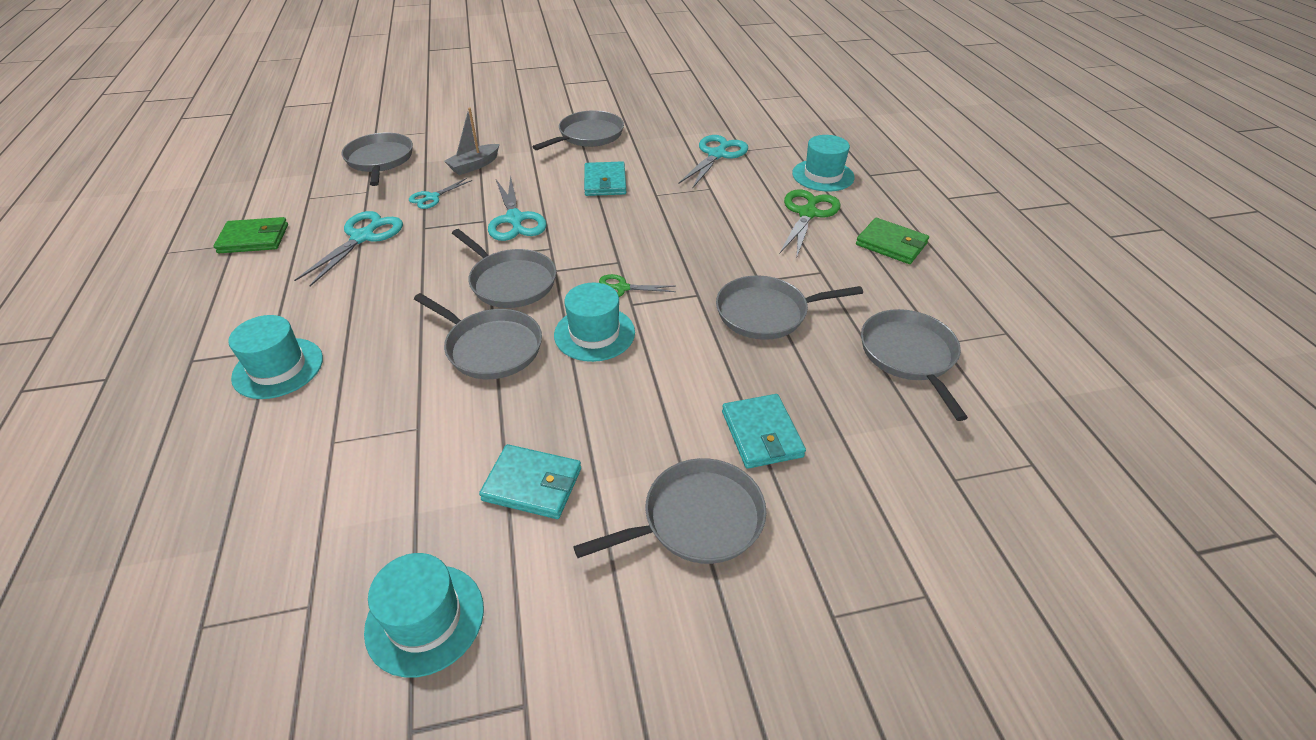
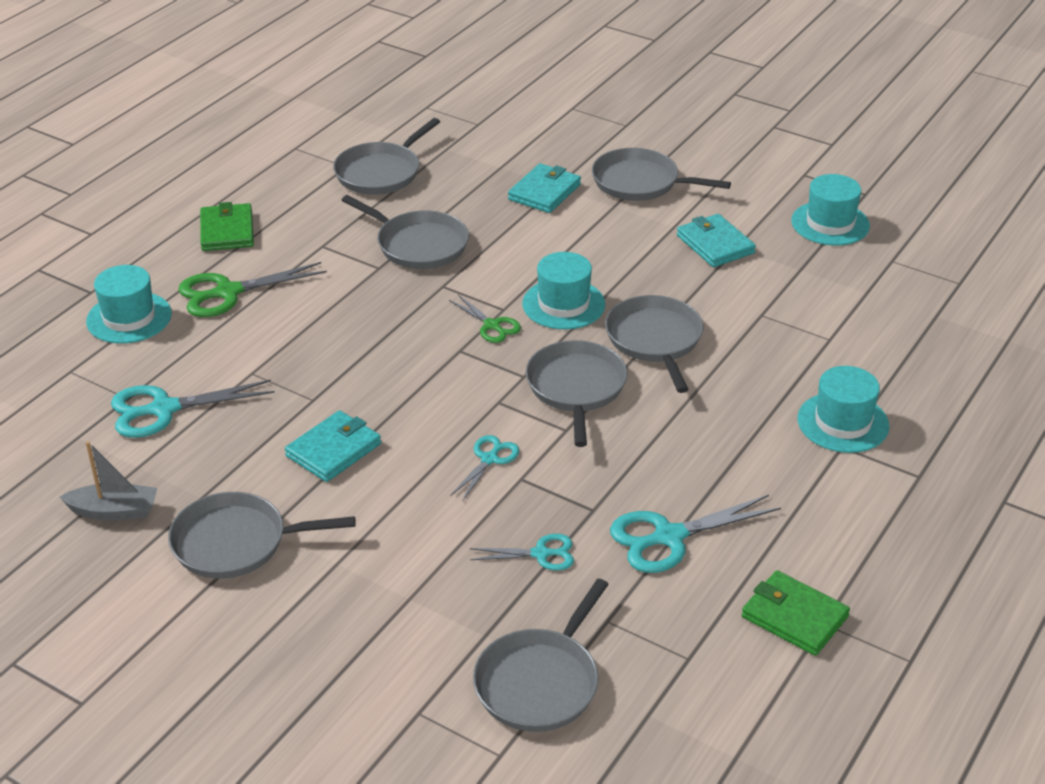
camera: 135 degrees left, 5 degrees down
grey boat [444,108,499,175] -> grey boat moved to [59,441,157,520]
turquoise scissors [488,175,547,241] -> turquoise scissors [450,435,519,501], size x0.58

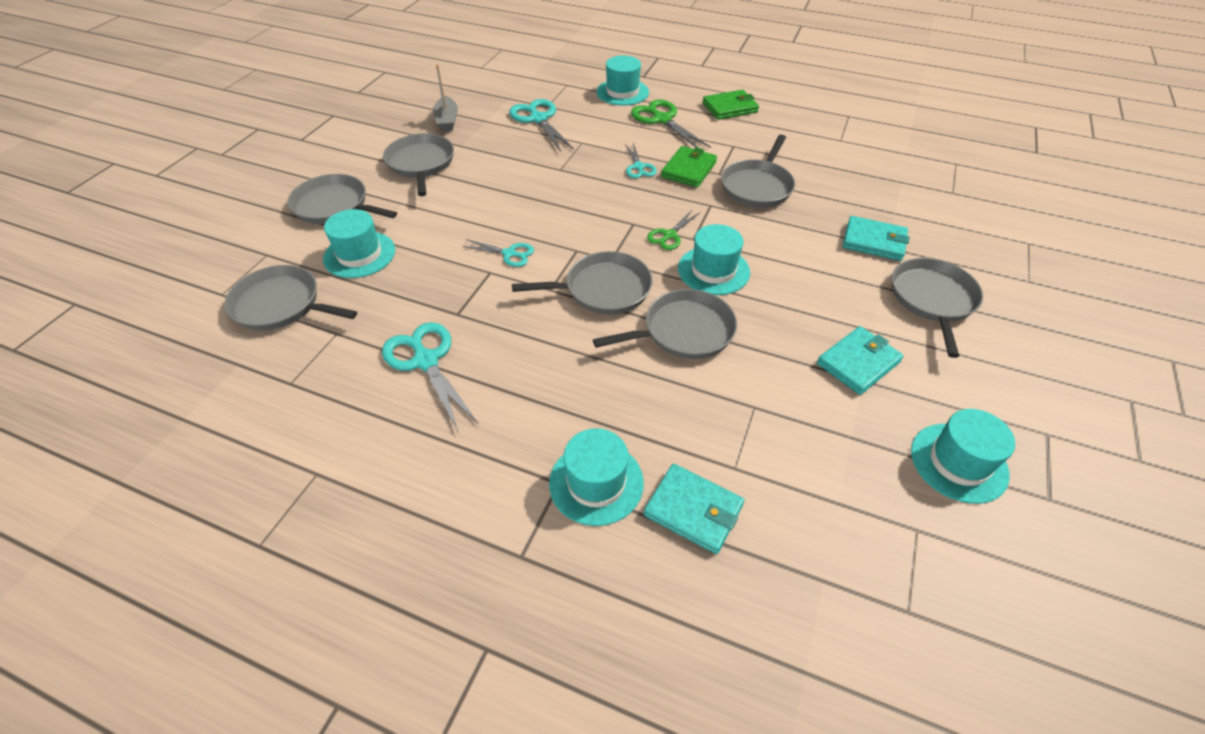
camera: 80 degrees right, 10 degrees up
turquoise wallet [285,410,381,482] -> turquoise wallet moved to [644,464,744,554]
grey pan [333,118,440,195] -> grey pan moved to [288,174,397,224]
turquoise scissors [470,534,574,571] -> turquoise scissors moved to [625,143,657,178]
green wallet [742,570,850,656] -> green wallet moved to [661,146,717,187]
none -> turquoise hat [323,209,395,278]

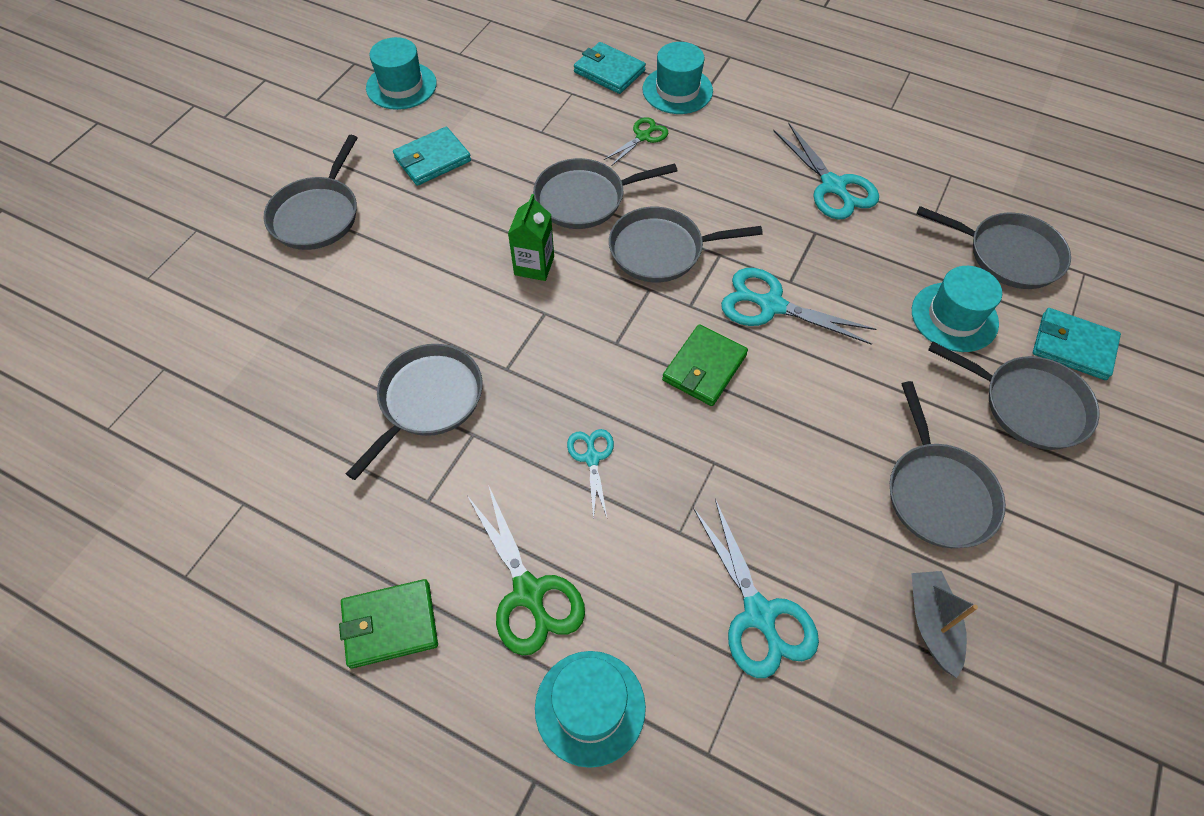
camera: 175 degrees left, 10 degrees up
turquoise scissors [462,239,534,267] -> turquoise scissors [721,268,876,345], size x1.71
green scissors [647,210,699,250] -> green scissors moved to [604,117,668,166]
green wallet [661,146,717,187] -> green wallet moved to [662,324,748,406]
turquoise hat [678,224,750,295] -> green carton [508,194,554,281]
turquoise wallet [843,216,910,261] -> turquoise wallet moved to [1033,308,1121,380]

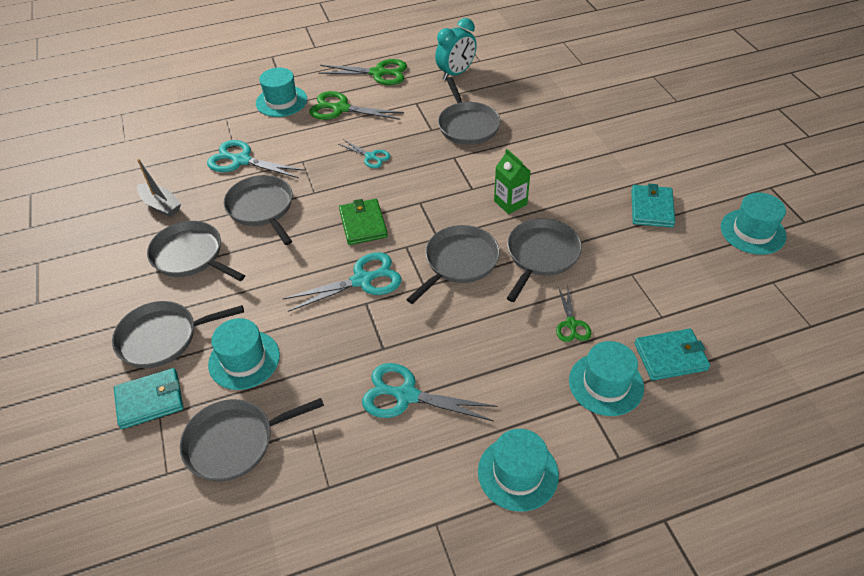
camera: 135 degrees right, 10 degrees down
grey pan [264,135,357,250] -> grey pan moved to [224,175,293,245]
green wallet [339,579,438,669] -> green scissors [318,59,407,85]
none -> turquoise clock [435,18,477,80]
none -> turquoise hat [478,429,559,512]

